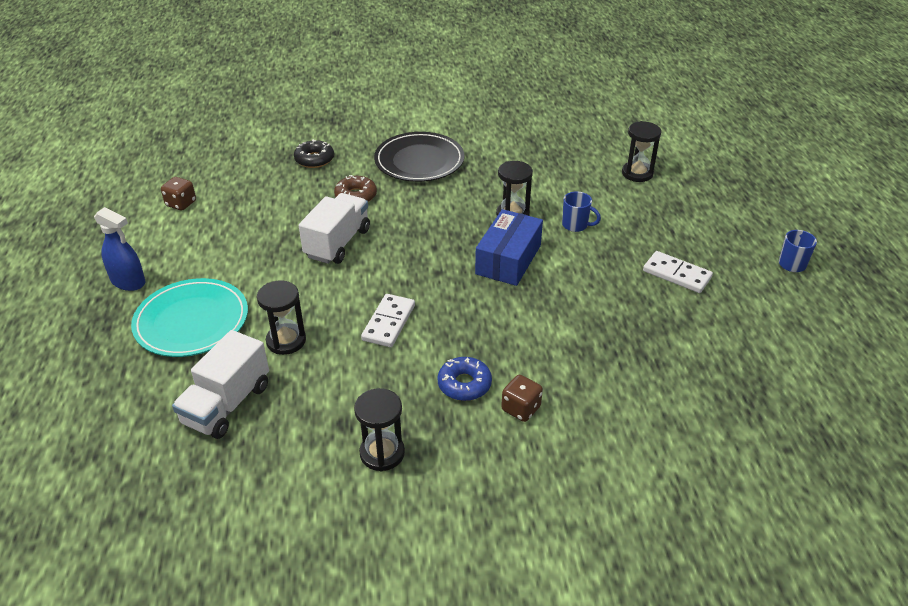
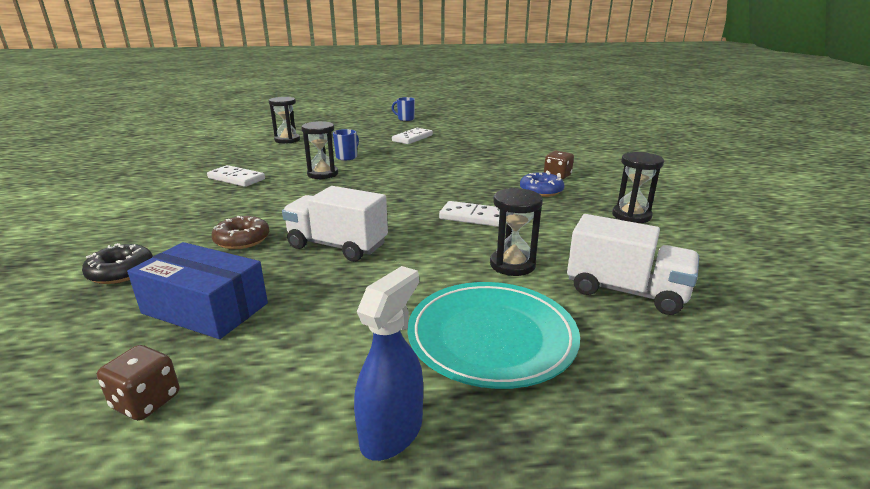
camera: 90 degrees left, 15 degrees down
black plate [374,132,464,182] -> none
blue box [475,209,543,286] -> blue box moved to [127,242,268,339]
none -> white domino [207,165,265,187]

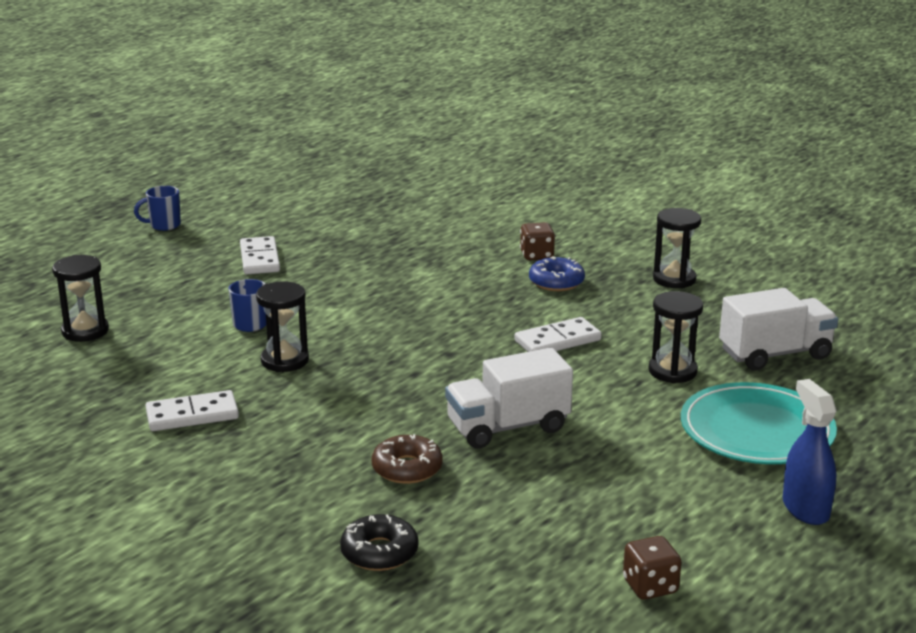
camera: 45 degrees left, 0 degrees up
blue box [127,242,268,339] -> none

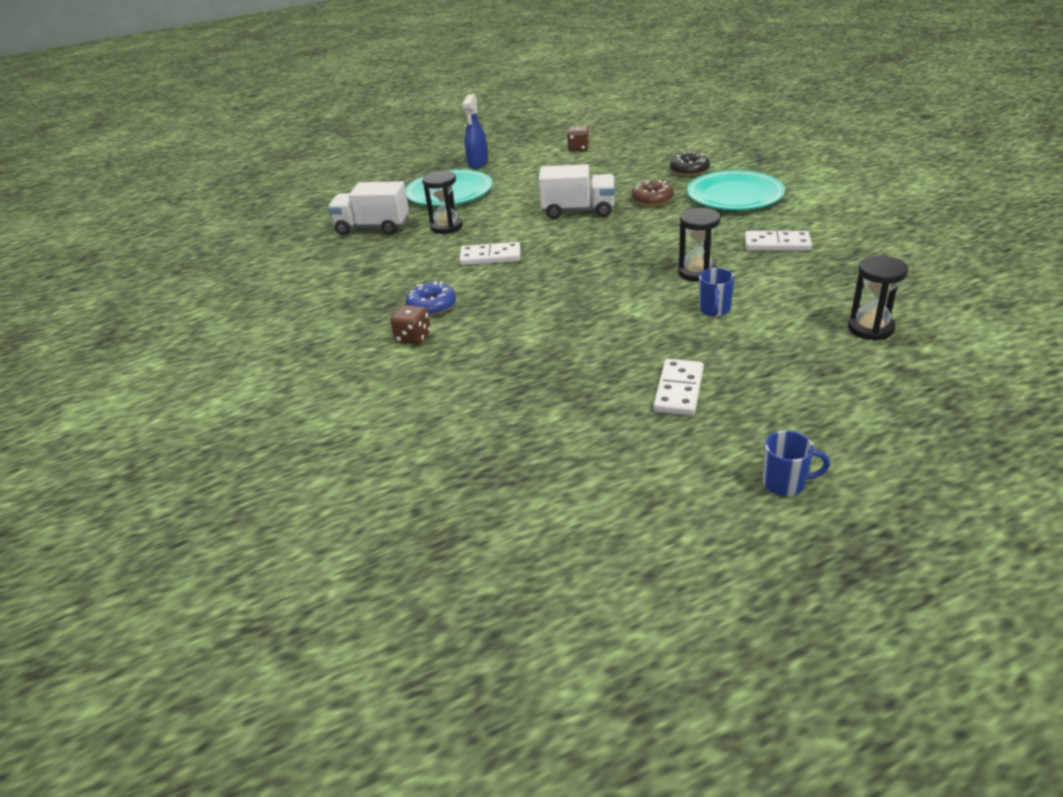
camera: 150 degrees left, 10 degrees up
black hourglass [653,208,701,288] -> none
none -> turquoise plate [687,170,785,210]

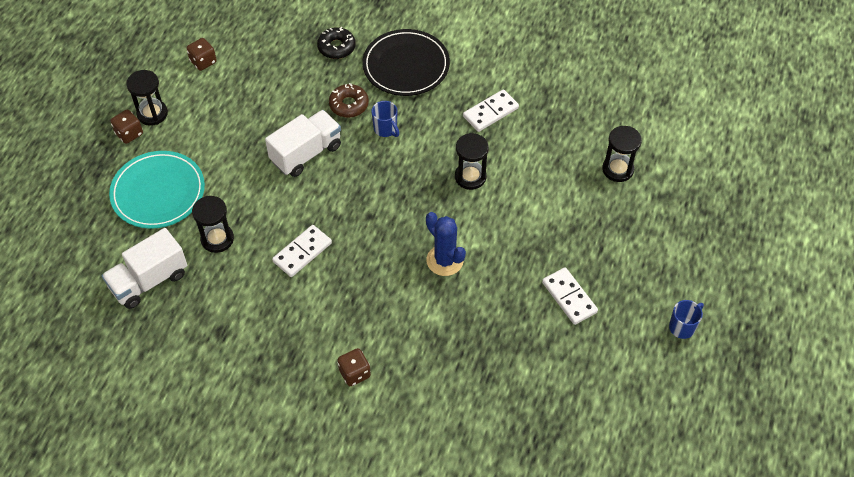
camera: 50 degrees left, 20 degrees up
blue donut [406,281,456,316] -> none
blue spray bottle [462,94,488,169] -> brown dice [110,109,143,144]
turquoise plate [687,170,785,210] -> black plate [362,29,450,96]
blue mug [699,268,735,317] -> blue mug moved to [371,101,399,137]
none -> black hourglass [126,70,168,126]
none -> blue cactus [426,212,466,276]

